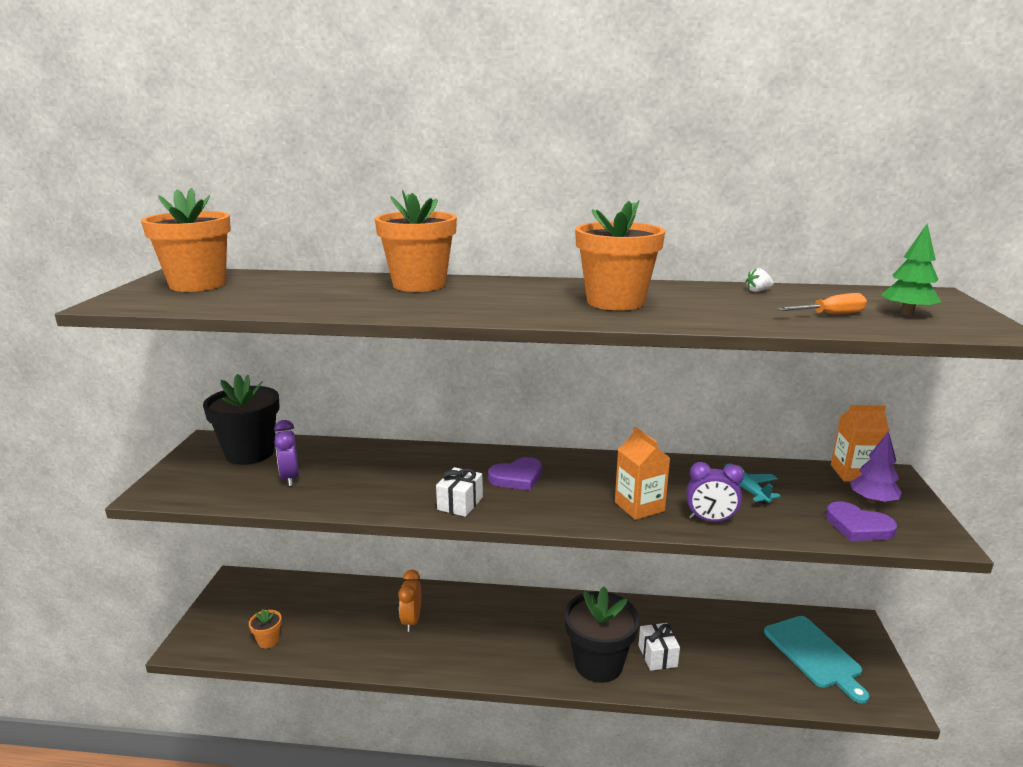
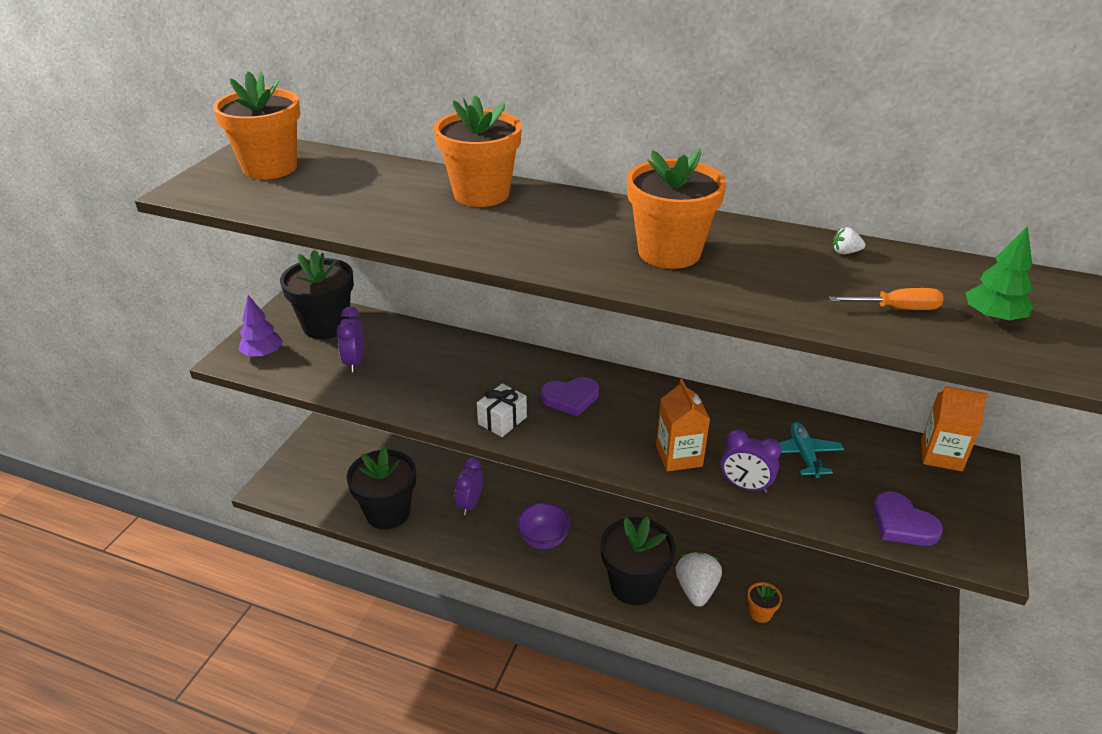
camera: 15 degrees right, 15 degrees up
orange flower pot [249,609,282,648] -> orange flower pot moved to [747,582,782,623]
orange clock [398,570,421,632] -> purple clock [455,458,483,515]
white gift [638,623,680,671] -> white strawberry [676,551,722,607]
turquoise cutting board [764,616,869,703] -> none
purple tree [850,432,902,504] -> purple tree moved to [239,295,283,357]
none -> black flower pot [347,447,416,530]
none -> purple bowl [517,503,571,549]

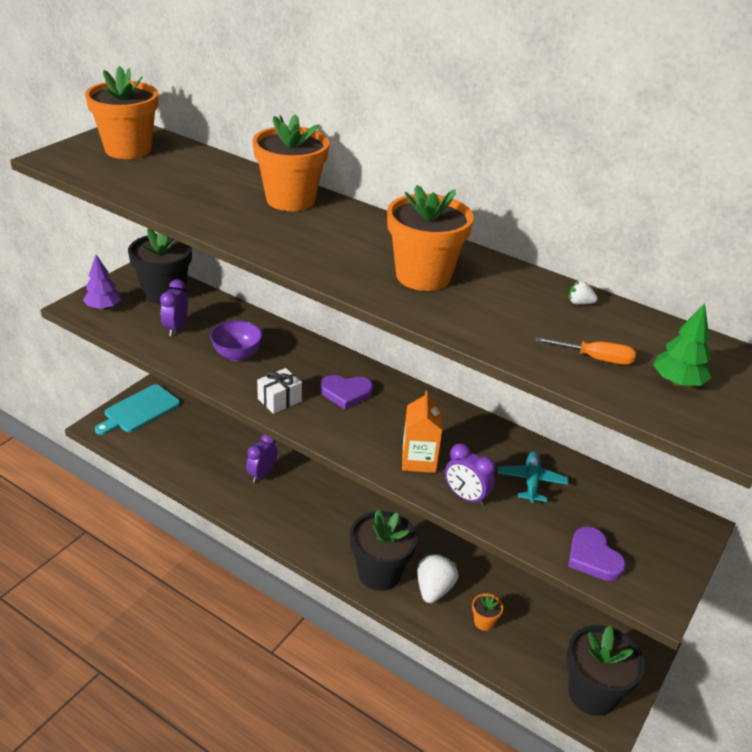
camera: 10 degrees right, 0 degrees up
black flower pot [347,447,416,530] -> black flower pot moved to [566,625,645,716]
purple bowl [517,503,571,549] -> purple bowl moved to [210,320,263,361]
orange carton [921,386,988,471] -> none
none -> turquoise cutting board [95,384,180,435]

